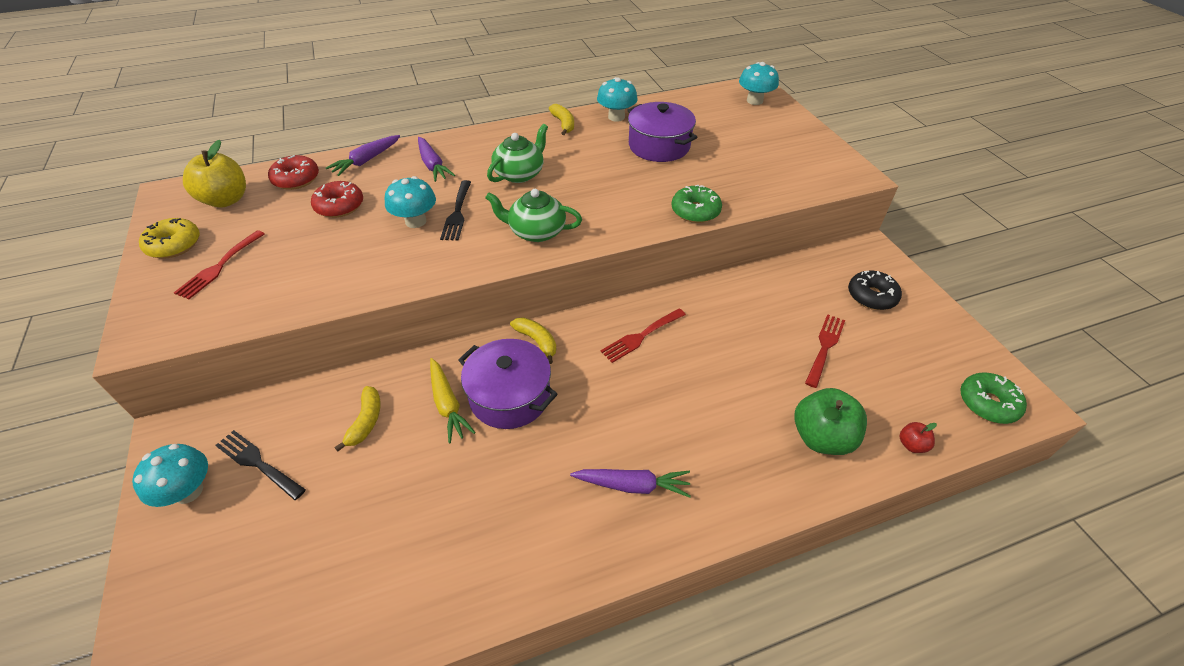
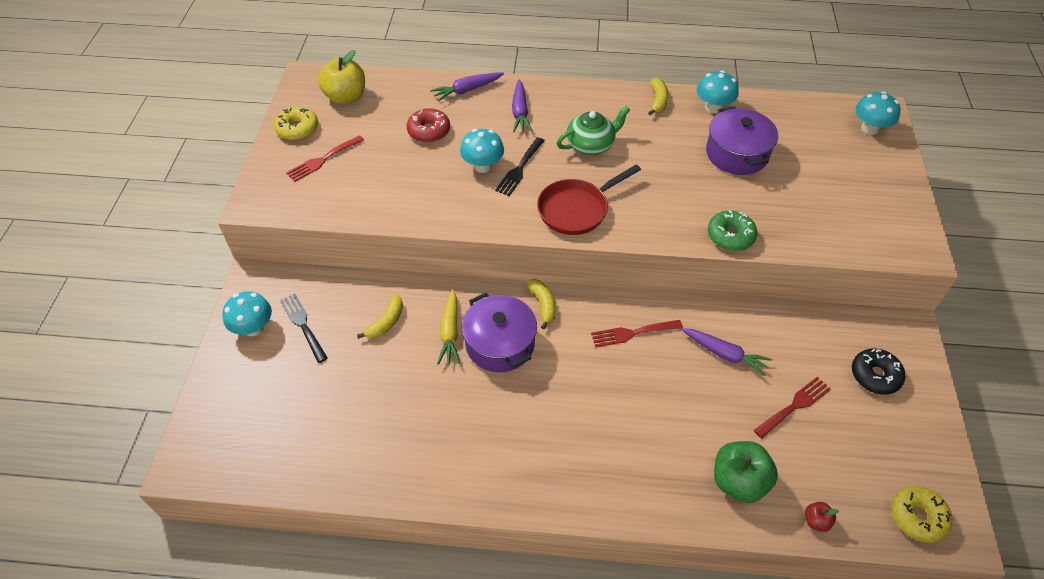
camera: 25 degrees right, 5 degrees up
red donut [268,155,319,190] -> none
green teapot [485,189,582,242] -> red pan [537,164,641,235]
purple carrot [570,469,691,498] -> purple carrot moved to [682,328,772,376]
green donut [960,372,1027,424] -> yellow donut [891,486,953,543]

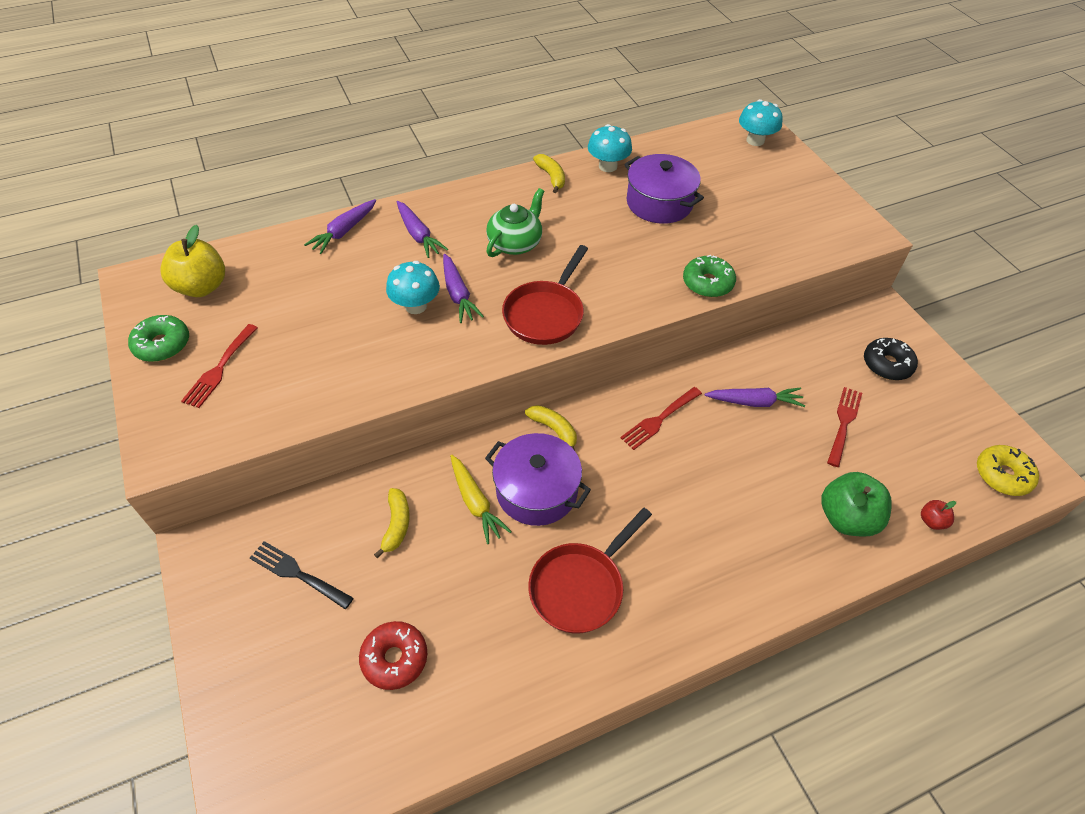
camera: 30 degrees left, 0 degrees up
turquoise mushroom [222,291,272,336] -> none
yellow donut [274,106,318,140] -> green donut [128,315,189,362]
red donut [407,108,450,143] -> red donut moved to [359,621,427,690]
black fork [495,137,545,196] -> purple carrot [443,254,484,323]
none -> red pan [528,508,652,634]

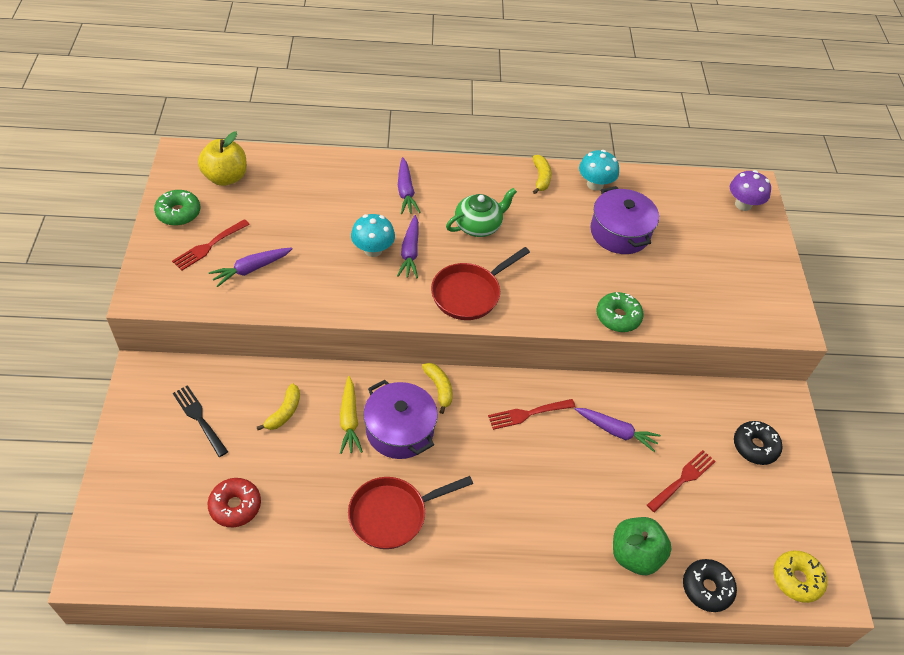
camera: 20 degrees right, 0 degrees up
purple carrot [304,199,376,254] -> purple carrot moved to [209,248,293,287]
turquoise mushroom [739,99,783,146] -> purple mushroom [730,170,771,211]
red apple [921,500,956,530] -> black donut [683,559,737,612]

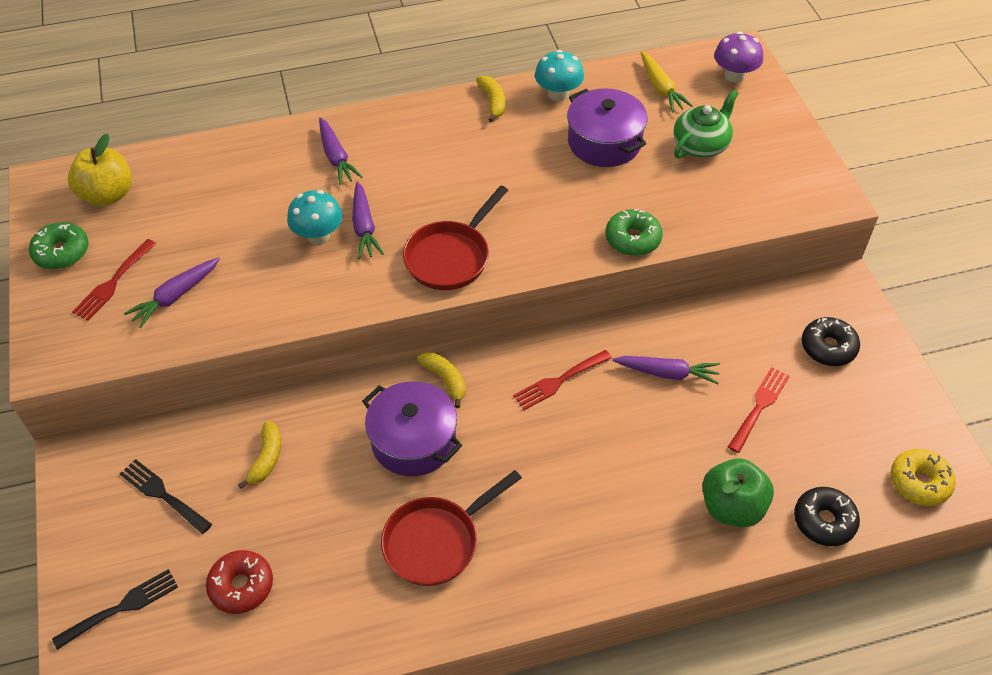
camera: 10 degrees left, 0 degrees up
yellow carrot [340,376,363,454] -> yellow carrot moved to [641,51,693,112]
green teapot [446,188,517,237] -> green teapot moved to [673,90,738,159]
none -> black fork [52,569,178,650]

